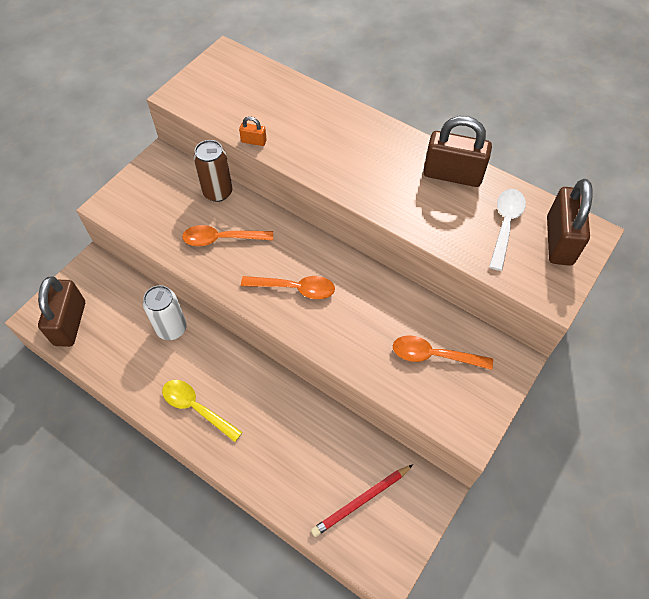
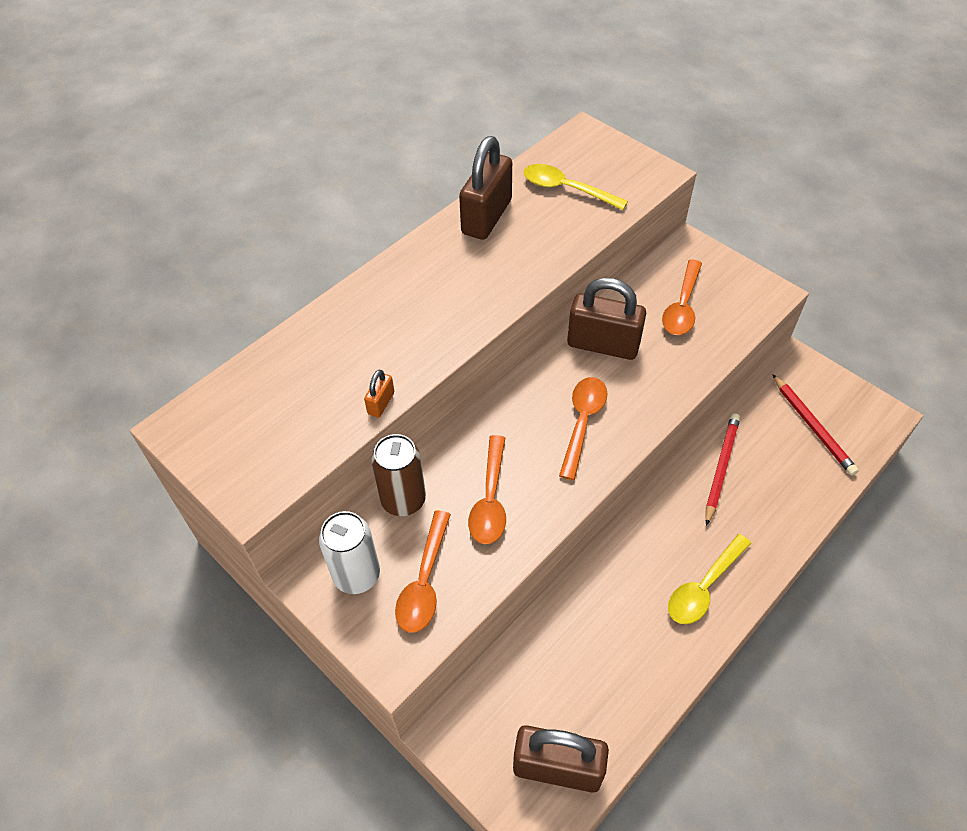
camera: 80 degrees left, 5 degrees down
white can [143,285,187,340] -> white can moved to [319,511,380,594]
white spoon [489,189,526,271] -> yellow spoon [524,164,628,210]
brown padlock [547,179,593,266] -> brown padlock moved to [567,278,646,360]
none -> orange spoon [395,511,451,633]
none -> red pencil [705,413,740,526]

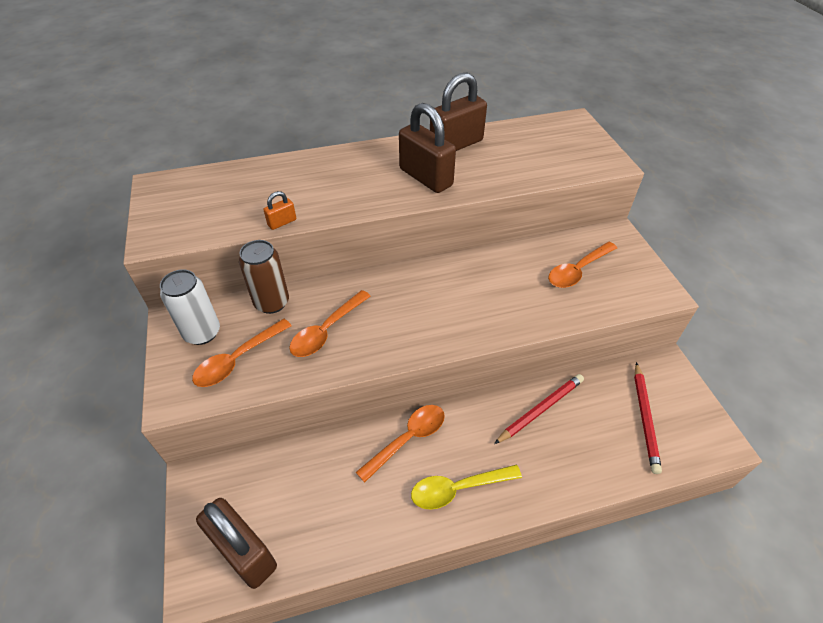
camera: 30 degrees right, 5 degrees down
yellow spoon [524,164,628,210] -> none
orange spoon [559,377,607,480] -> orange spoon moved to [356,405,445,483]
brown padlock [567,278,646,360] -> brown padlock moved to [399,103,456,193]

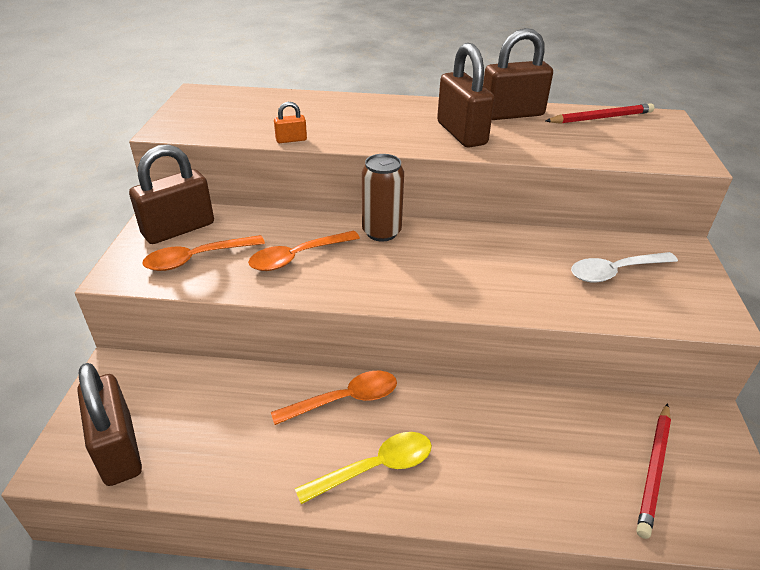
camera: 20 degrees right, 10 degrees down
white can [160,269,220,345] -> brown padlock [129,145,214,244]
brown can [239,240,289,314] -> brown can moved to [362,154,404,241]
yellow spoon [411,465,522,510] -> yellow spoon turned 150 degrees clockwise [295,432,432,504]
red pencil [494,374,584,444] -> red pencil moved to [545,103,654,124]
orange spoon [548,242,617,288] -> white spoon [571,252,678,283]

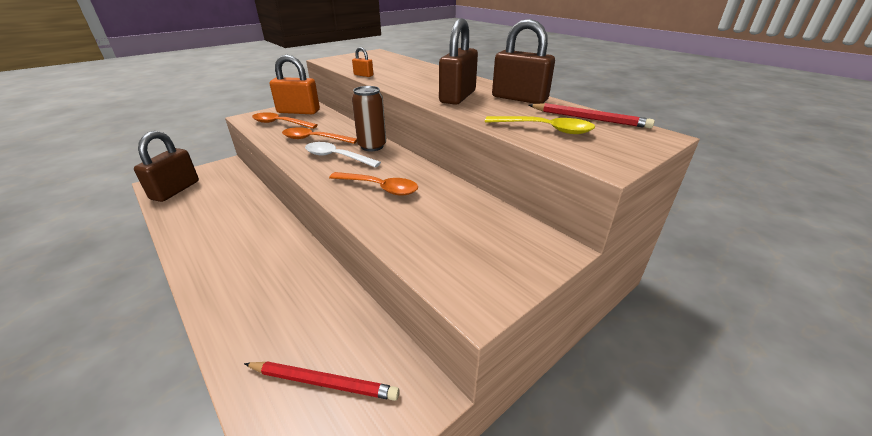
camera: 45 degrees right, 5 degrees down
brown padlock [129,145,214,244] -> orange padlock [270,55,320,114]
orange spoon [271,371,397,425] -> orange spoon moved to [329,172,418,196]
yellow spoon [295,432,432,504] -> yellow spoon moved to [485,116,595,134]
white spoon [571,252,678,283] -> white spoon moved to [305,142,381,168]
red pencil [637,403,671,539] -> red pencil turned 150 degrees counterclockwise [244,361,400,401]

